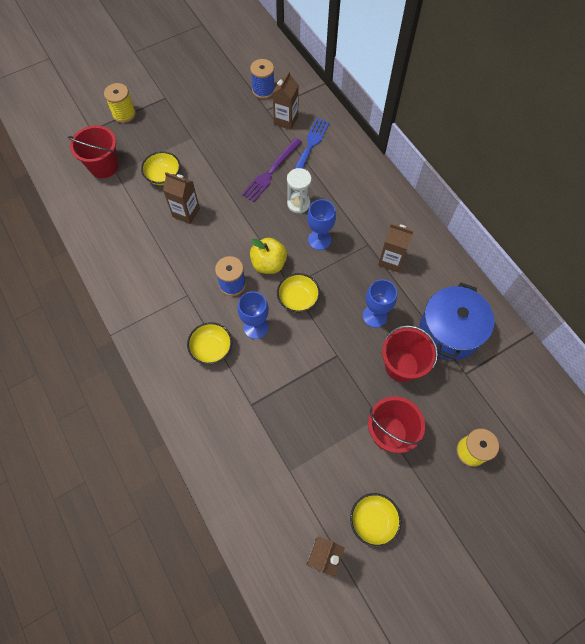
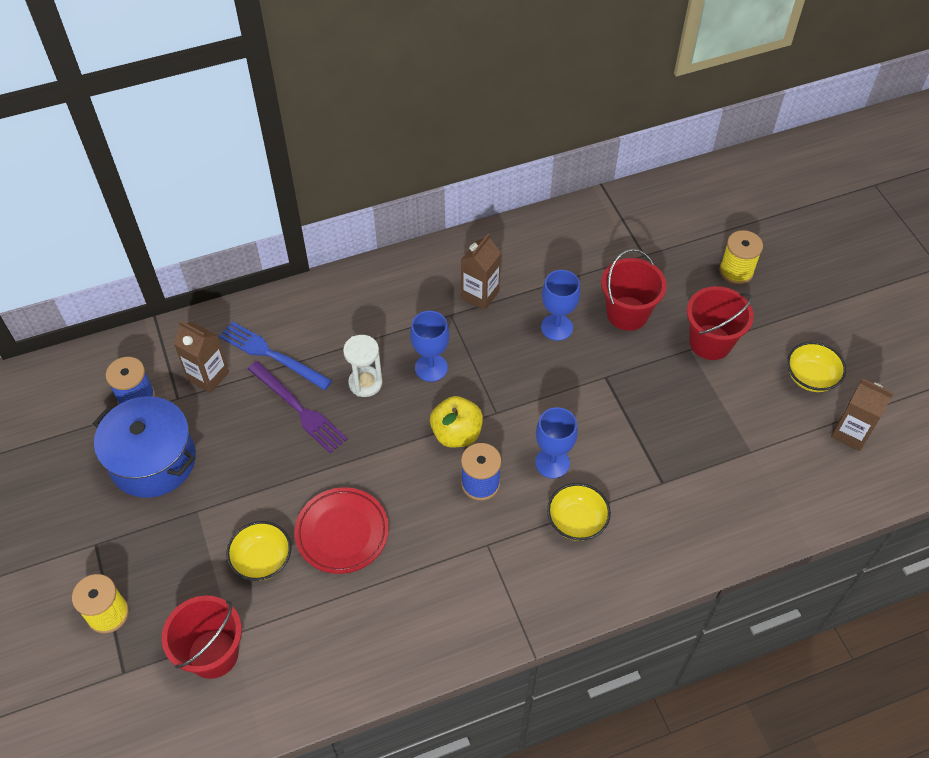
camera: 80 degrees left, 10 degrees down
brown carton [163,172,200,224] -> red plate [295,487,389,574]
yellow bowl [277,273,320,313] -> none
blue pot [420,283,495,360] -> blue pot moved to [93,396,196,498]

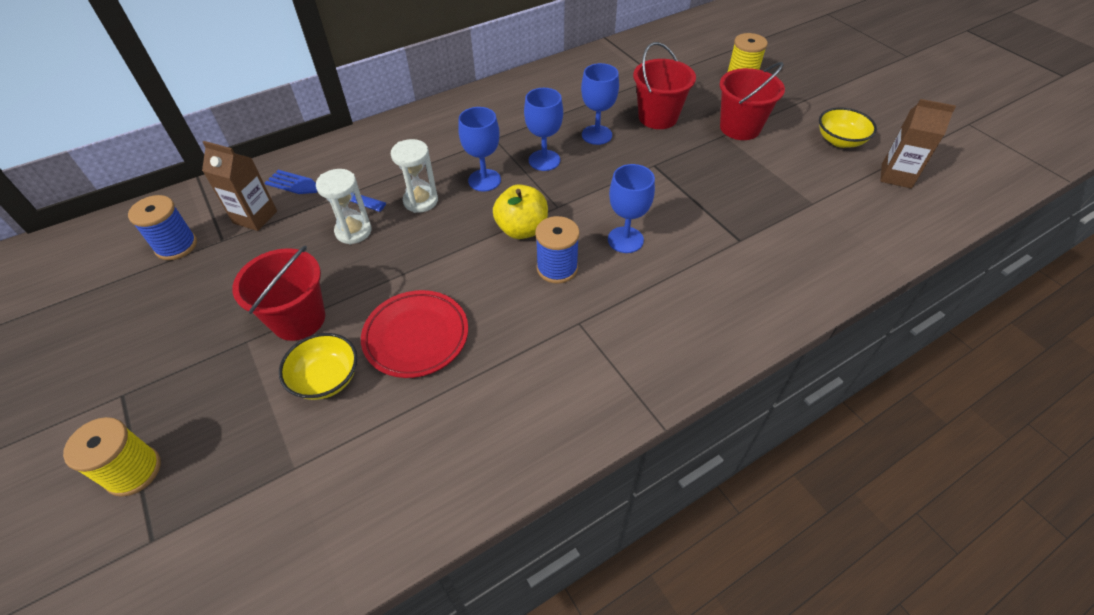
camera: 10 degrees left, 5 degrees down
blue pot [93,396,196,498] -> none
red bucket [162,595,242,679] -> red bucket moved to [232,245,325,341]
purple fork [248,361,348,453] -> white hourglass [316,169,372,245]
brown carton [461,233,501,310] -> none
yellow bowl [547,483,611,541] -> none
none -> blue goblet [524,88,563,171]

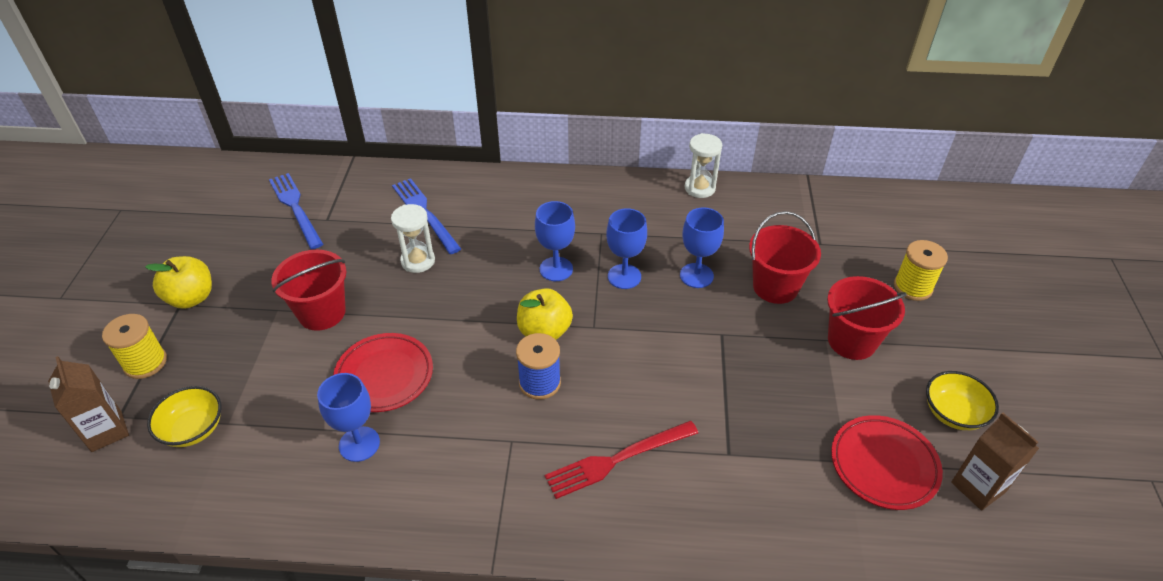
camera: 35 degrees right, 5 degrees down
blue spool [128,195,197,260] -> blue fork [269,173,323,249]
brown carton [202,141,277,231] -> brown carton moved to [48,356,129,452]
yellow bowl [279,333,357,400] -> yellow bowl moved to [147,386,221,447]
white hourglass [391,139,438,213] -> white hourglass moved to [685,133,722,198]
blue goblet [608,164,655,253] -> blue goblet moved to [317,373,380,462]
none -> yellow apple [145,256,212,309]
none -> red fork [545,421,698,499]
none -> red plate [831,415,943,510]

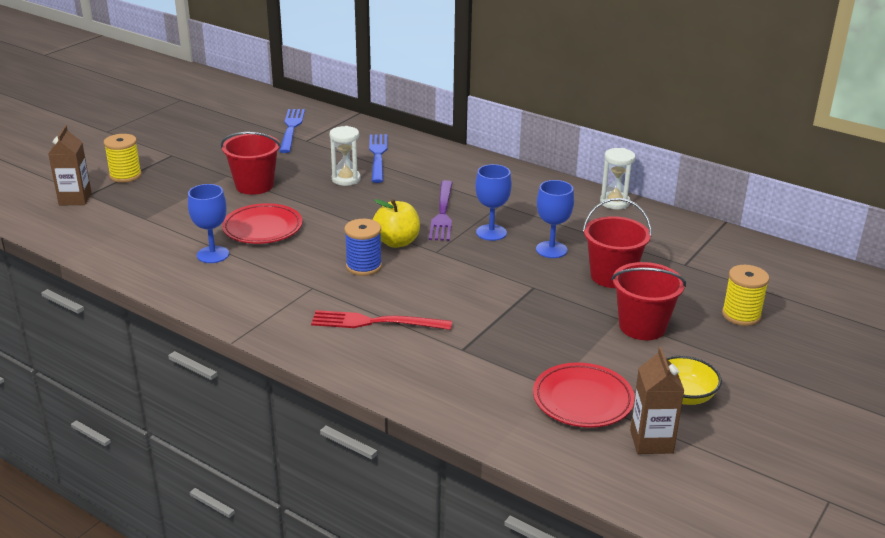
camera: 30 degrees right, 15 degrees down
yellow apple [145,256,212,309] -> none
yellow bowl [147,386,221,447] -> none
blue goblet [535,201,575,281] -> purple fork [429,180,453,241]

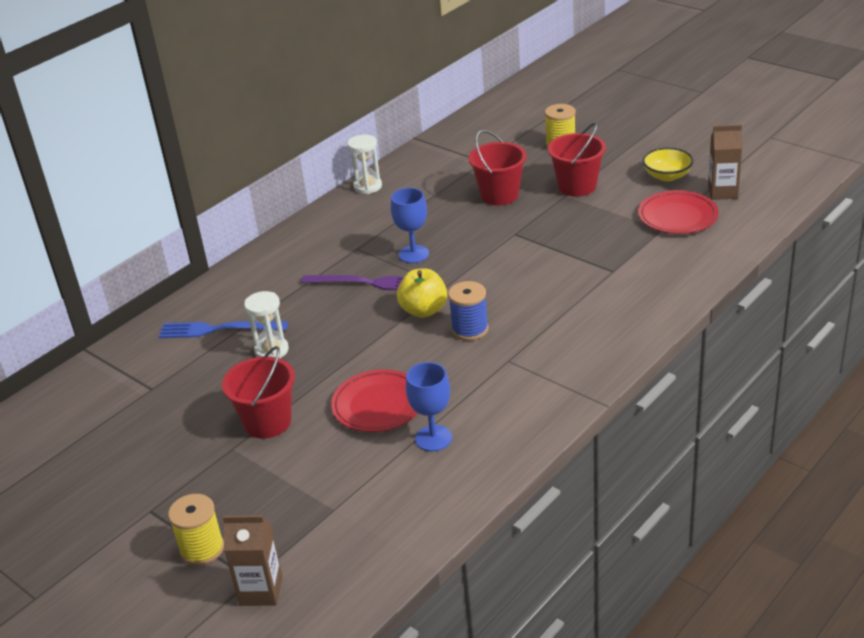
camera: 80 degrees left, 5 degrees up
blue fork [279,109,305,153] -> none
red fork [311,310,452,330] -> none
blue goblet [536,180,574,258] -> none

